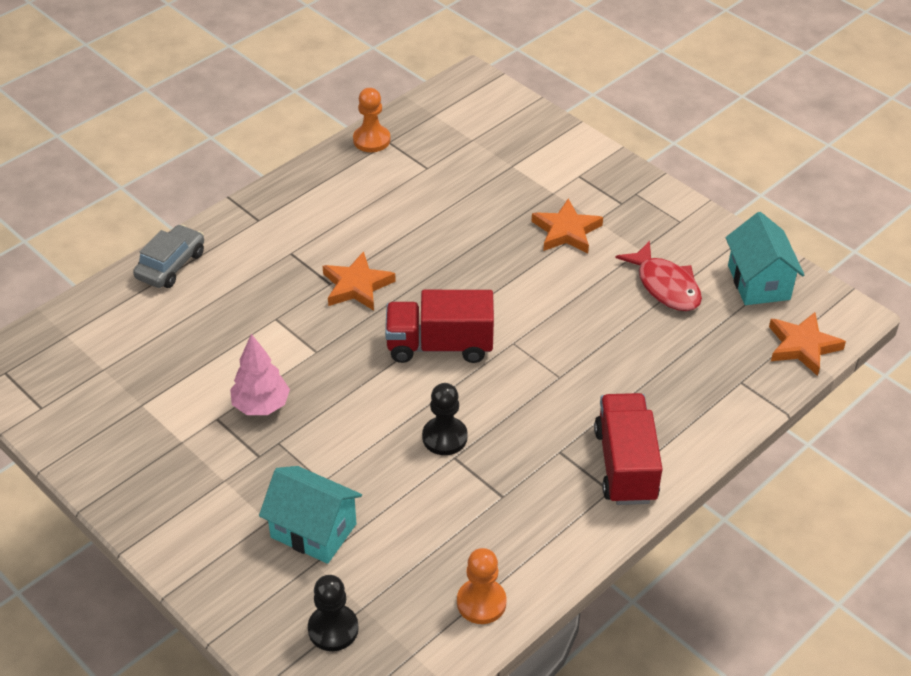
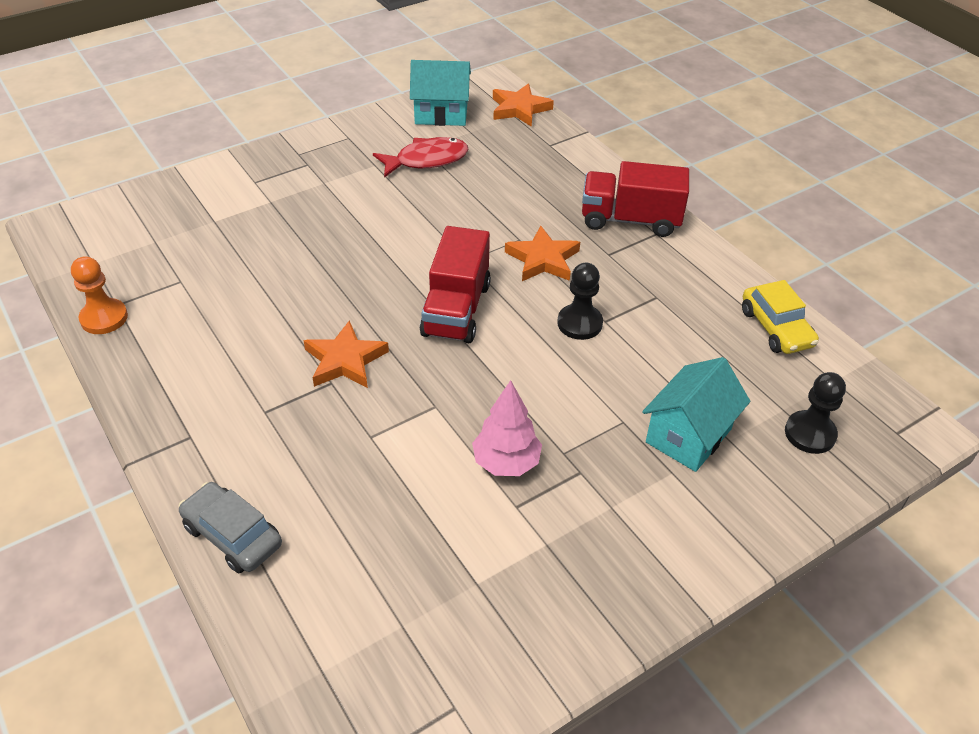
camera: 80 degrees left, 0 degrees up
orange pawn [457,548,507,624] -> yellow car [742,280,819,354]
orange star [531,199,603,253] -> orange star moved to [505,225,580,281]

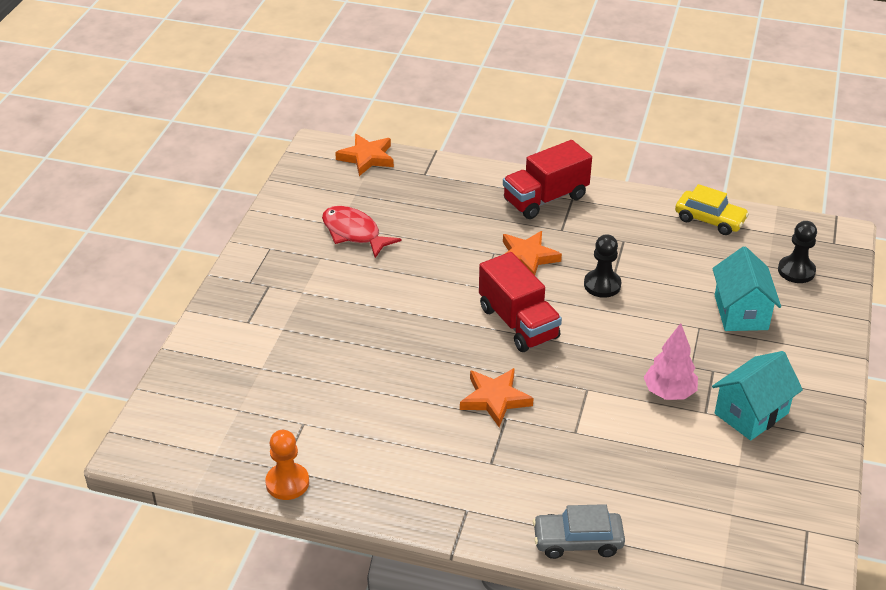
camera: 40 degrees left, 5 degrees down
red fish [373,137,468,178] -> red fish turned 75 degrees counterclockwise [322,206,402,258]
turquoise house [410,60,471,126] -> turquoise house moved to [712,351,803,441]

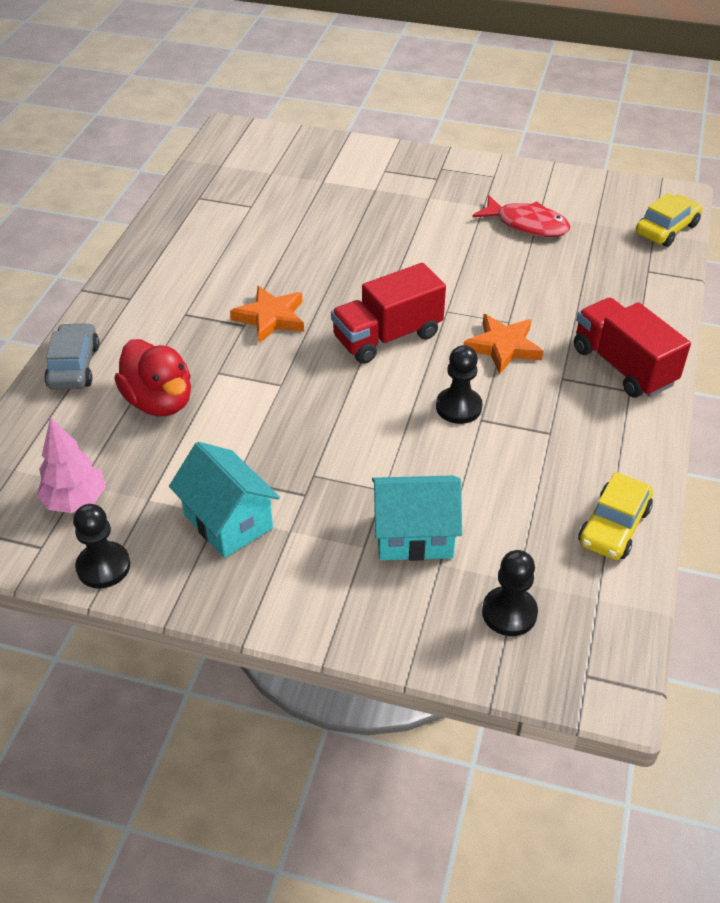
camera: 90 degrees right, 5 degrees up
orange pawn [265,430,309,500] -> none
red fish [322,206,402,258] -> red fish turned 75 degrees clockwise [472,195,570,237]
orange star [335,134,394,176] -> yellow car [636,193,703,247]
pink tree [644,323,698,400] -> pink tree moved to [37,417,106,513]
none -> black pawn [73,504,130,589]
none -> red duck [115,339,191,416]

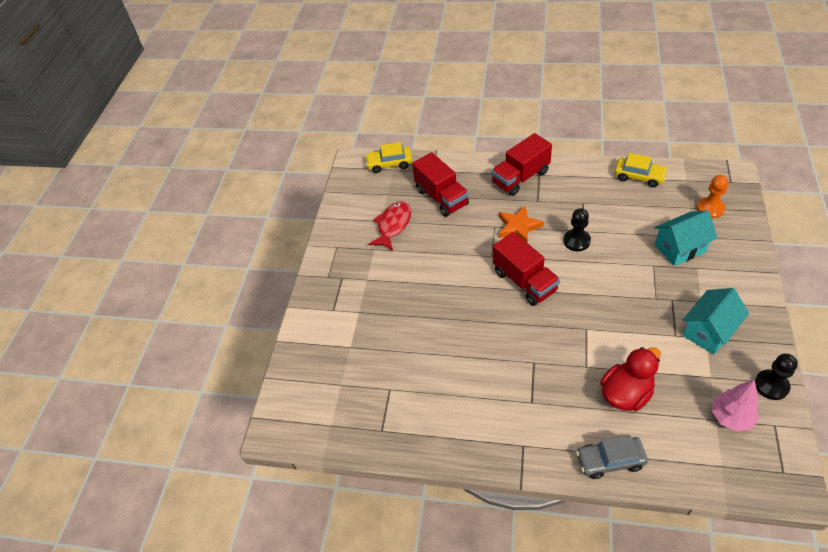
camera: 90 degrees left, 5 degrees up
orange star [230,286,304,343] -> none
turquoise house [372,476,462,561] -> turquoise house turned 75 degrees clockwise [654,210,717,266]
black pawn [482,550,538,636] -> orange pawn [697,175,729,218]
yellow car [636,193,703,247] -> yellow car turned 45 degrees counterclockwise [365,142,412,173]
none -> red truck [412,152,469,217]

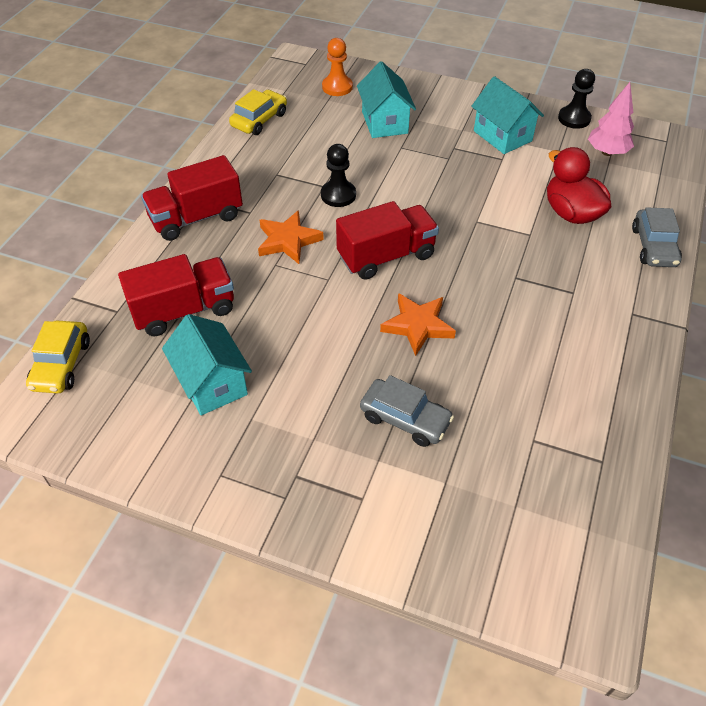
camera: 85 degrees left, 0 degrees up
red fish [368,201,411,251] -> turquoise house [162,314,252,415]
red truck [491,133,552,196] -> red truck turned 90 degrees clockwise [141,155,243,241]
none -> grey car [360,375,454,447]
none -> orange star [380,293,456,356]

